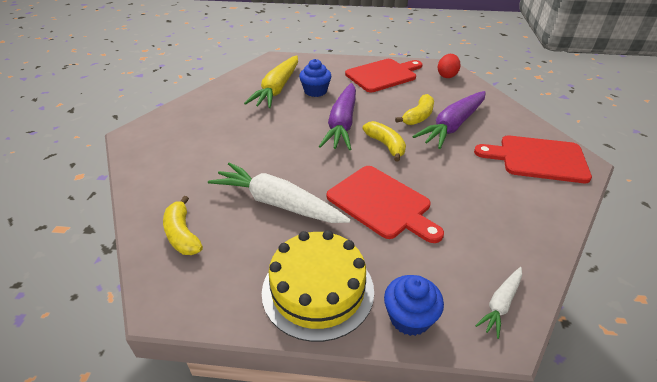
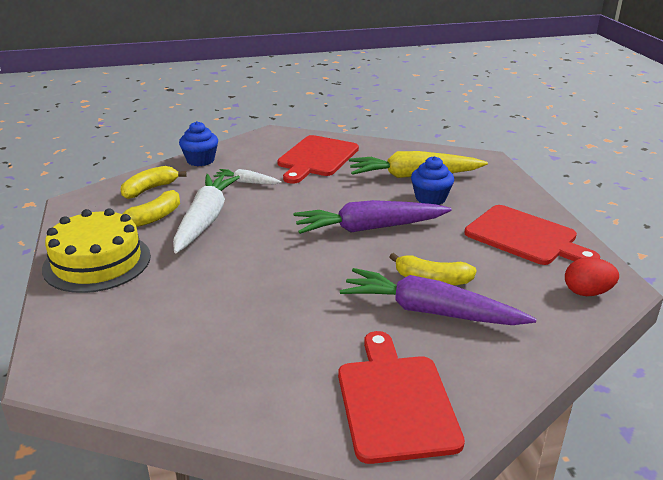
camera: 70 degrees right, 10 degrees down
red cutting board [326,166,444,243] -> red cutting board moved to [277,135,359,184]
yellow banana [362,121,406,161] -> yellow banana moved to [123,190,180,227]
blue cupcake [384,275,444,336] -> blue cupcake moved to [179,121,218,166]
white carrot [475,267,522,339] -> white carrot moved to [213,169,282,184]

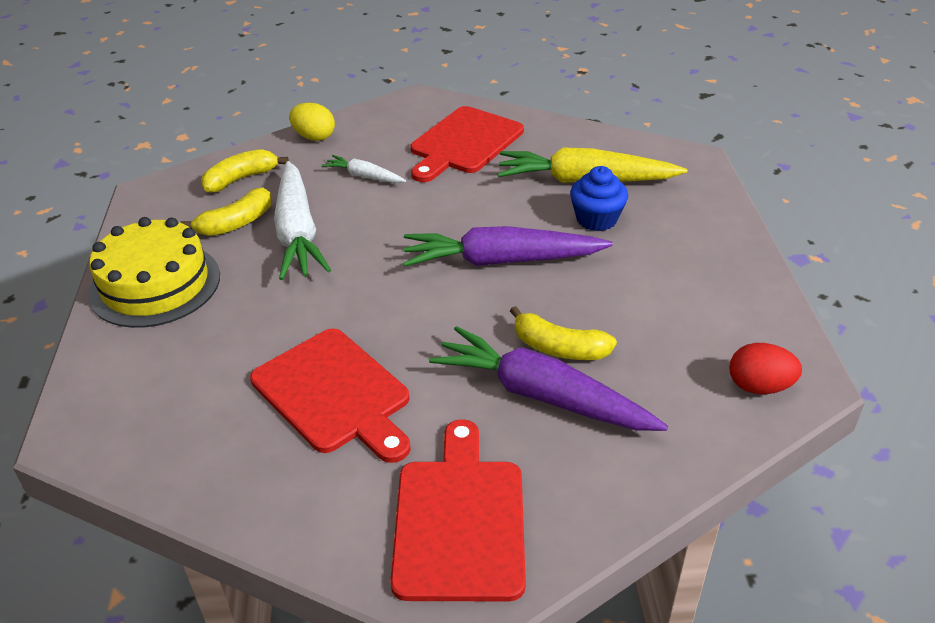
camera: 10 degrees right, 10 degrees up
white carrot [173,174,240,253] -> white carrot turned 150 degrees clockwise [274,161,331,280]
blue cupcake [179,121,218,166] -> yellow egg [289,103,335,141]
red cutting board [464,205,600,265] -> red cutting board moved to [250,329,411,463]

